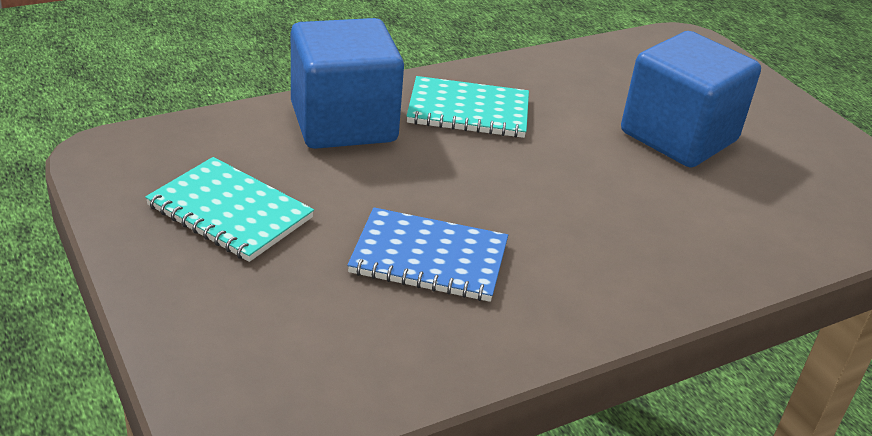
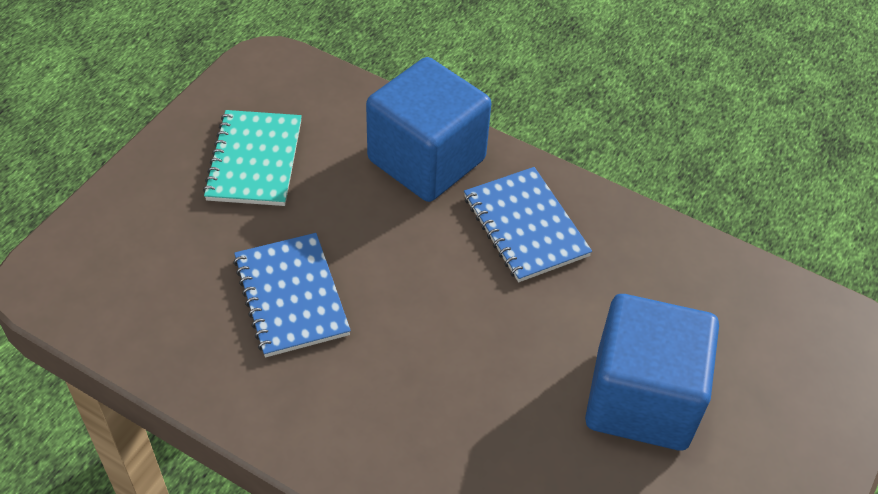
camera: 60 degrees right, 15 degrees up
turquoise notebook [407,76,529,138] -> blue notebook [464,167,592,282]

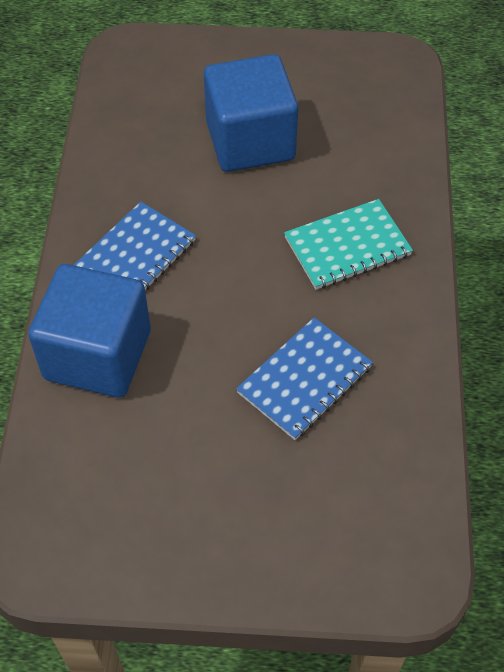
camera: 115 degrees left, 5 degrees up
turquoise notebook [203,110,302,206] -> turquoise notebook moved to [284,199,413,290]

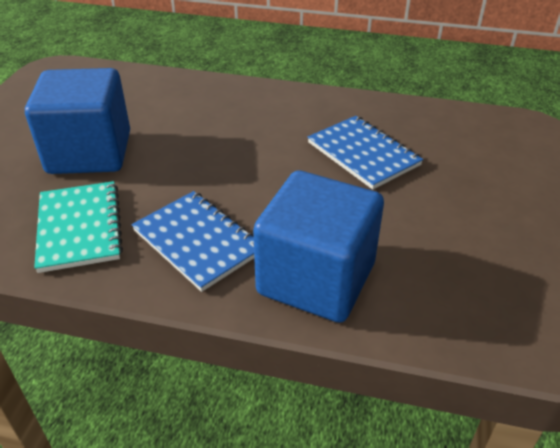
camera: 80 degrees left, 15 degrees down
turquoise notebook [284,199,413,290] -> turquoise notebook moved to [34,181,123,273]

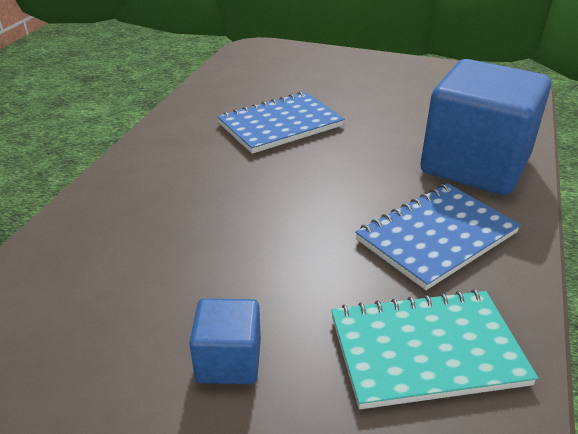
camera: 85 degrees left, 5 degrees down
blue cube [25,68,130,174] -> blue cube [189,298,261,384], size x0.45

